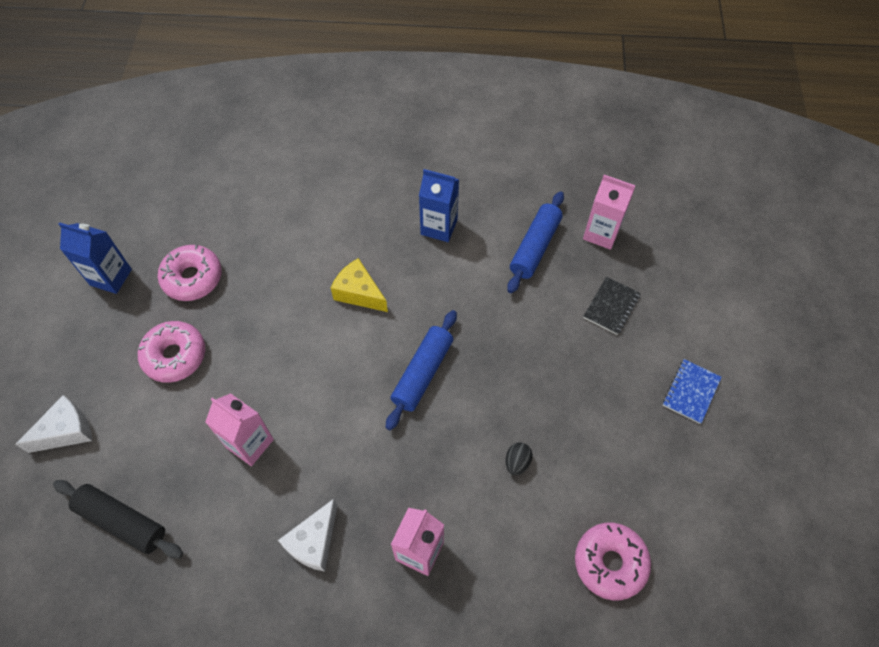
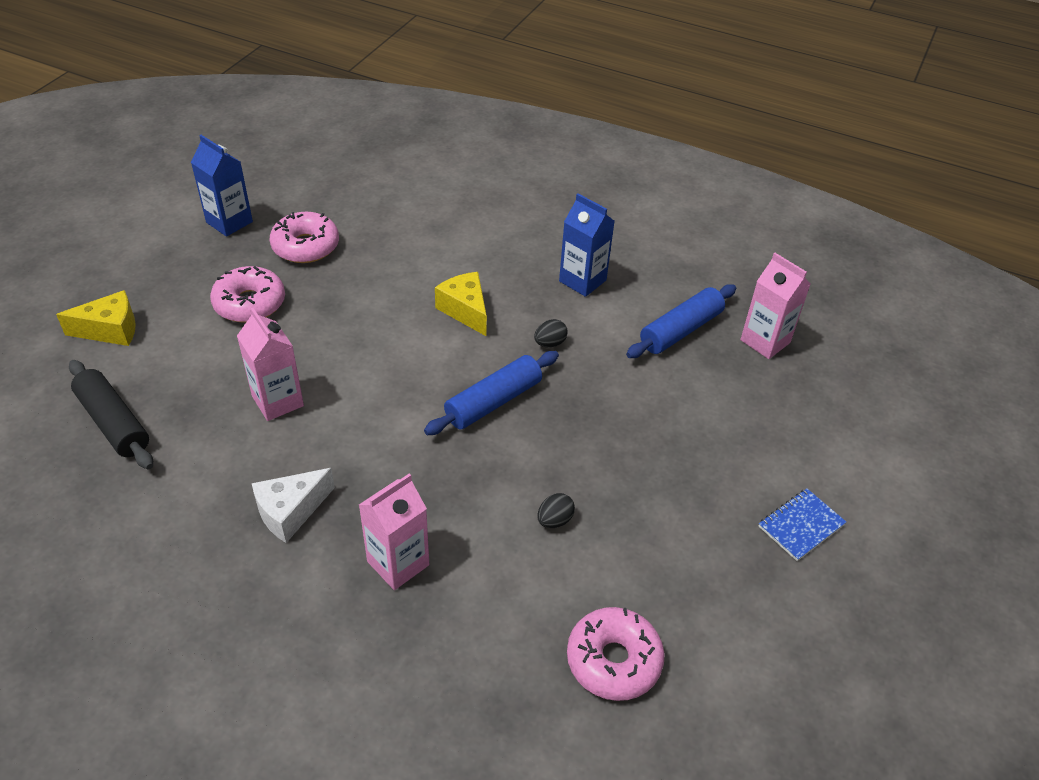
camera: 20 degrees right, 15 degrees down
white cheese [15,395,92,453] -> yellow cheese [56,290,136,346]
black notebook [583,277,641,335] -> none
none -> black egg [534,319,568,347]

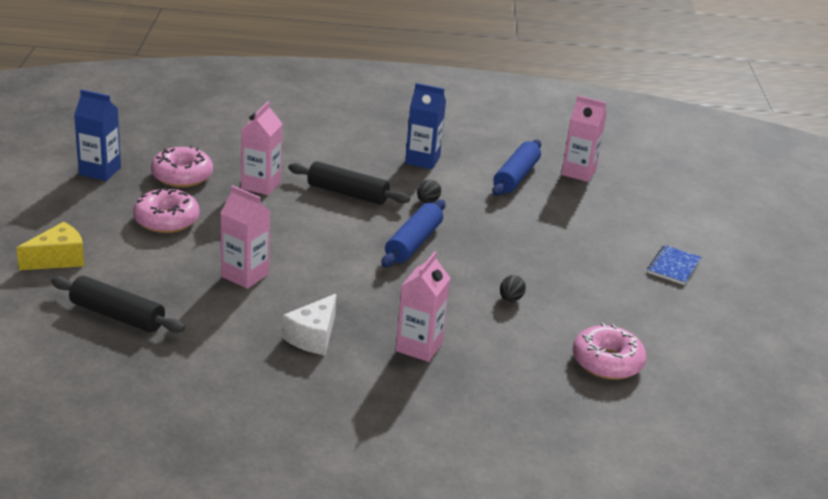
camera: 25 degrees left, 15 degrees down
yellow cheese [435,272,487,336] -> black rolling pin [288,161,410,205]
none -> pink carton [241,101,283,195]

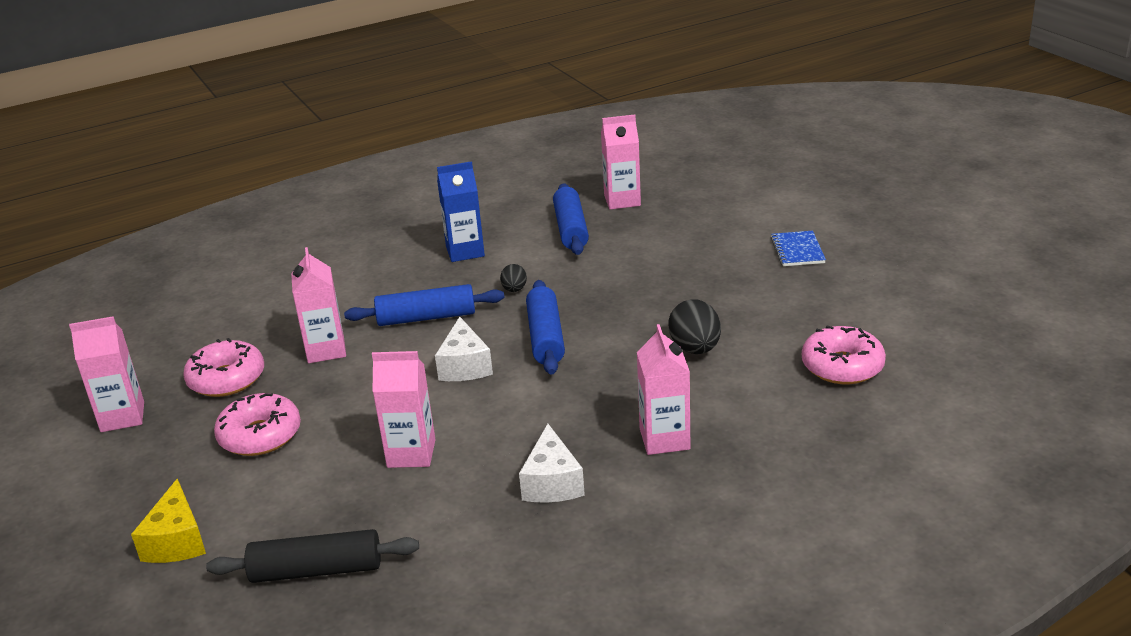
camera: 25 degrees left, 0 degrees up
yellow cheese [17,222,84,270] -> yellow cheese turned 150 degrees clockwise [131,478,206,563]
blue carton [74,89,121,181] -> pink carton [69,316,144,432]
black rolling pin [288,161,410,205] -> blue rolling pin [344,284,505,326]
black egg [500,275,526,302] -> black egg [668,299,721,354], size x1.76
none -> white cheese [435,317,493,381]

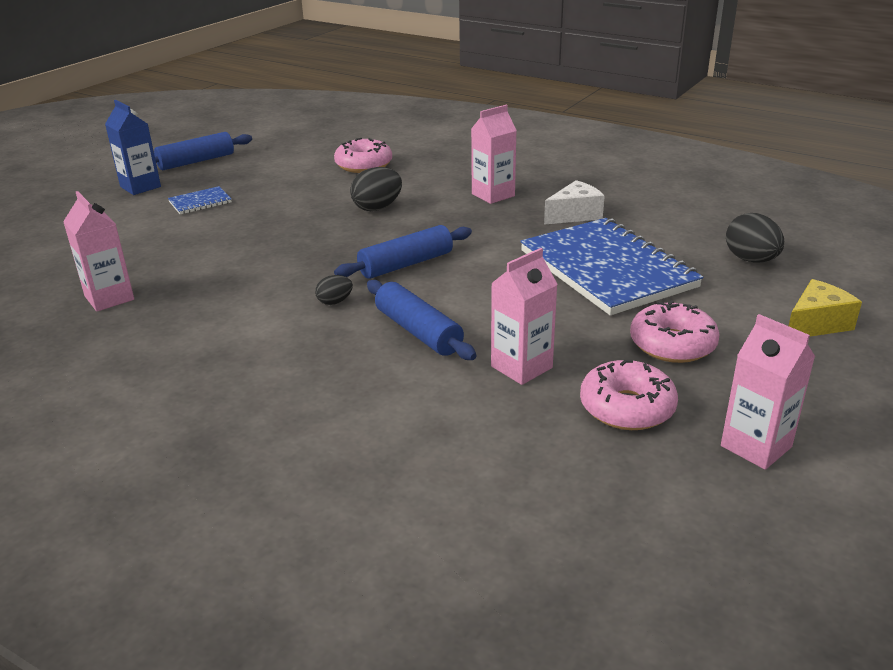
camera: 120 degrees left, 0 degrees up
black rolling pin [206,529,419,583] -> black egg [726,213,784,263]
pink carton [372,351,436,468] -> blue notebook [520,218,703,316]
white cheese [435,317,493,381] -> none
blue carton [437,161,485,262] -> blue carton moved to [105,100,161,195]
blue rolling pin [553,183,589,255] -> blue rolling pin moved to [154,132,252,170]

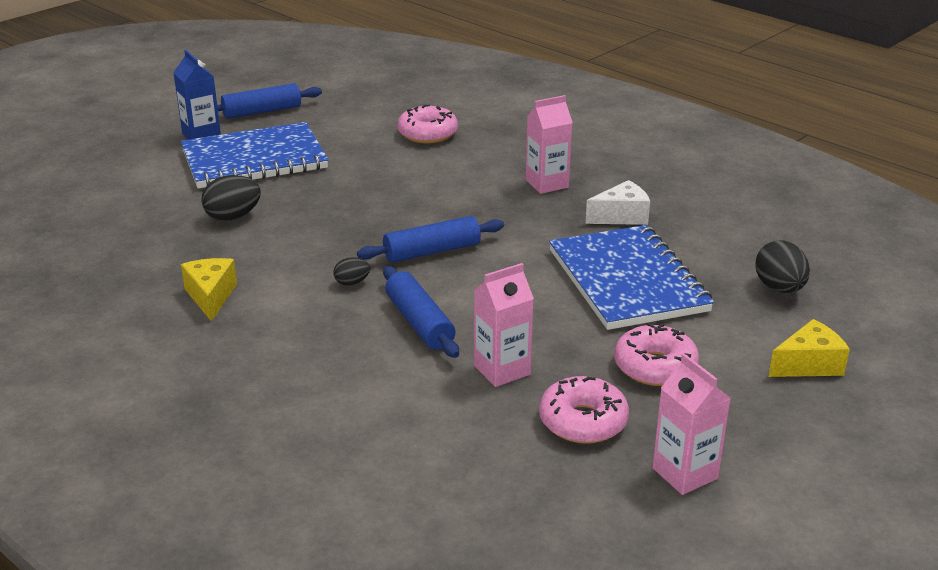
camera: 10 degrees right, 0 degrees up
pink carton [63,191,134,311] -> none
blue notebook [168,186,232,214] -> blue notebook [181,122,329,188], size x2.43
black egg [350,167,402,211] -> black egg moved to [201,175,261,221]
none -> yellow cheese [181,258,237,321]

